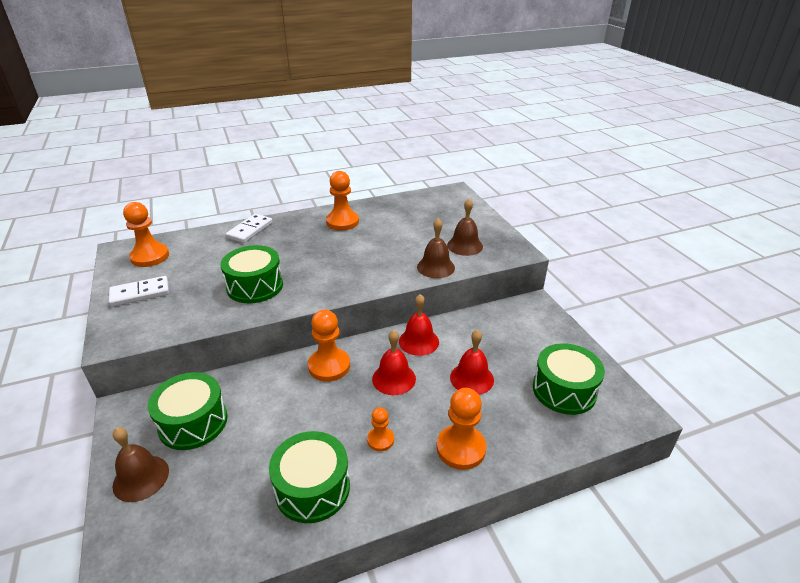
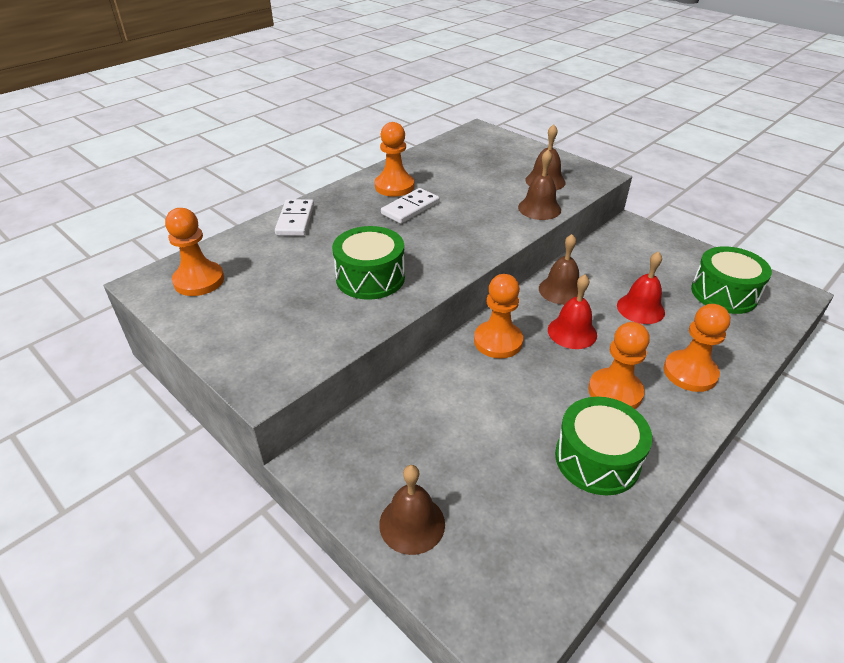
camera: 25 degrees left, 5 degrees up
white domino [109,276,169,307] -> white domino moved to [381,188,439,224]
green drum [148,372,228,450] -> none
orange pawn [367,407,394,451] -> orange pawn [588,322,650,409], size x1.79
red bell [399,294,439,356] -> brown bell [539,234,584,305]

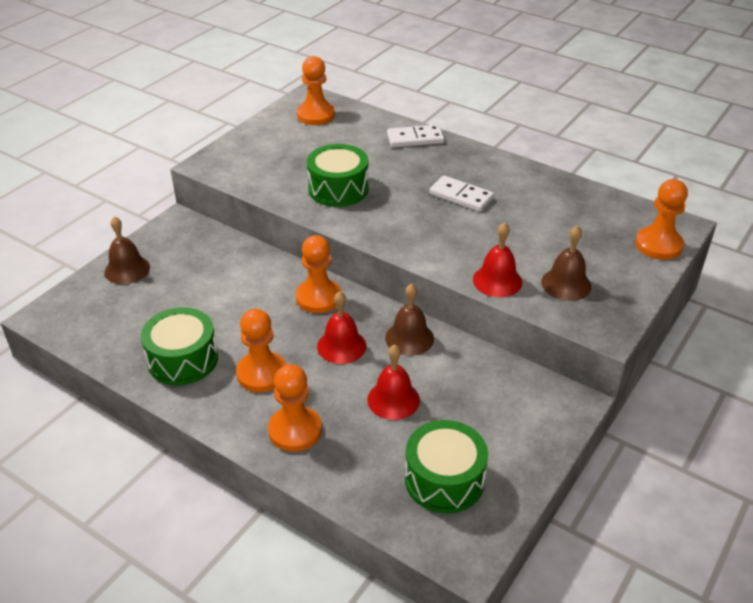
camera: 80 degrees right, 0 degrees up
orange pawn [375,122,414,197] -> orange pawn moved to [635,179,688,260]
brown bell [518,149,561,220] -> red bell [473,222,522,297]

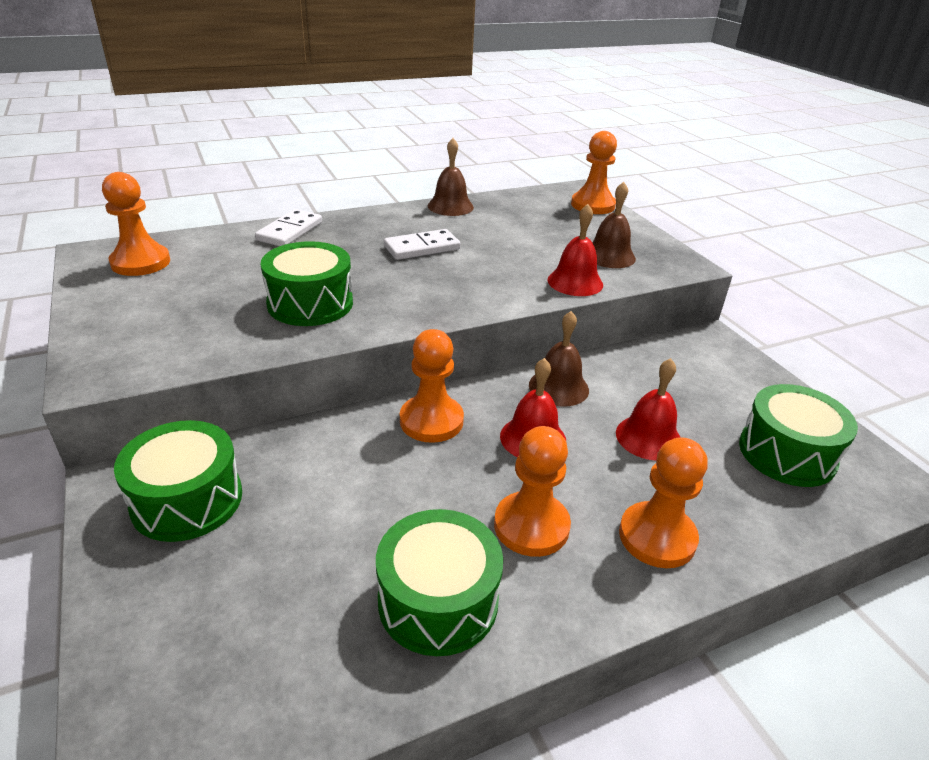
camera: 60 degrees left, 5 degrees down
brown bell [104,216,150,284] -> brown bell moved to [428,138,474,216]
none -> green drum [114,420,242,542]

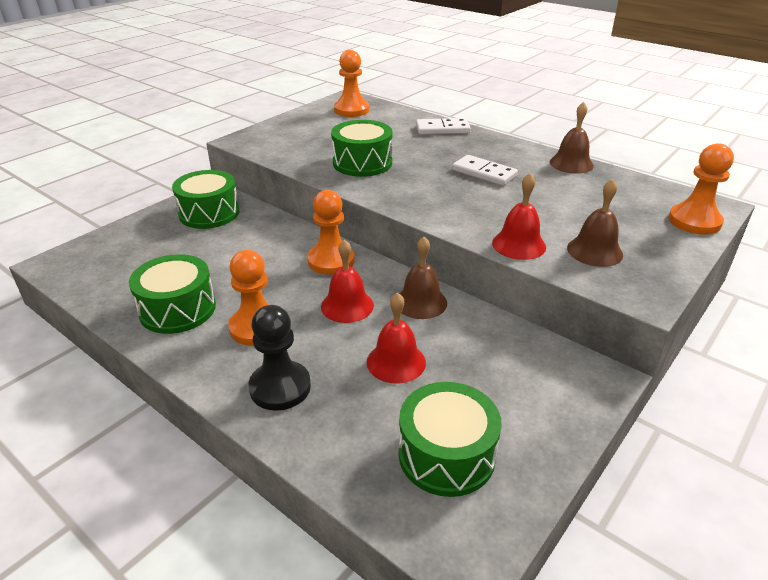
camera: 65 degrees right, 0 degrees up
orange pawn [619,437,708,568] -> black pawn [248,305,311,411]

